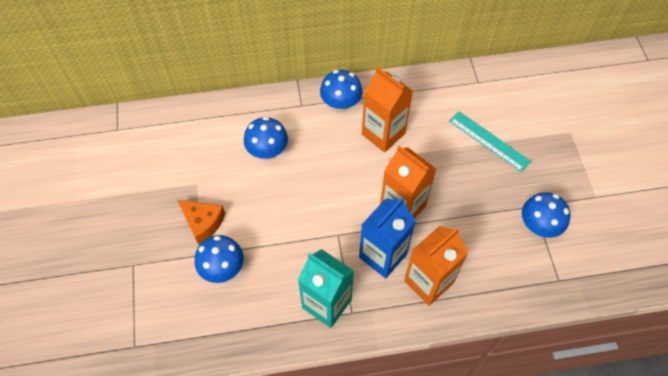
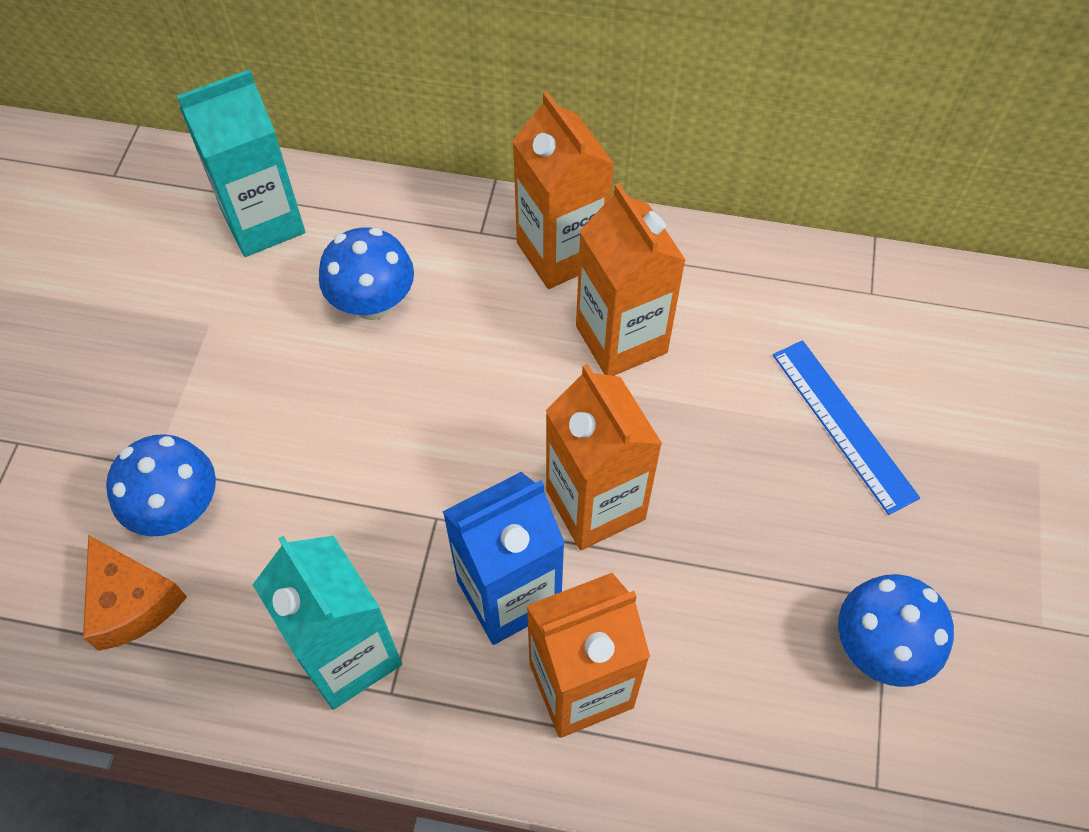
camera: 20 degrees right, 0 degrees up
orange cheese [177,200,225,245] -> orange cheese moved to [83,535,187,651]
blue mushroom [320,70,363,112] -> orange carton [513,91,614,289]
turquoise ruler [449,111,531,172] -> blue ruler [773,340,920,515]
none -> turquoise carton [177,69,305,257]

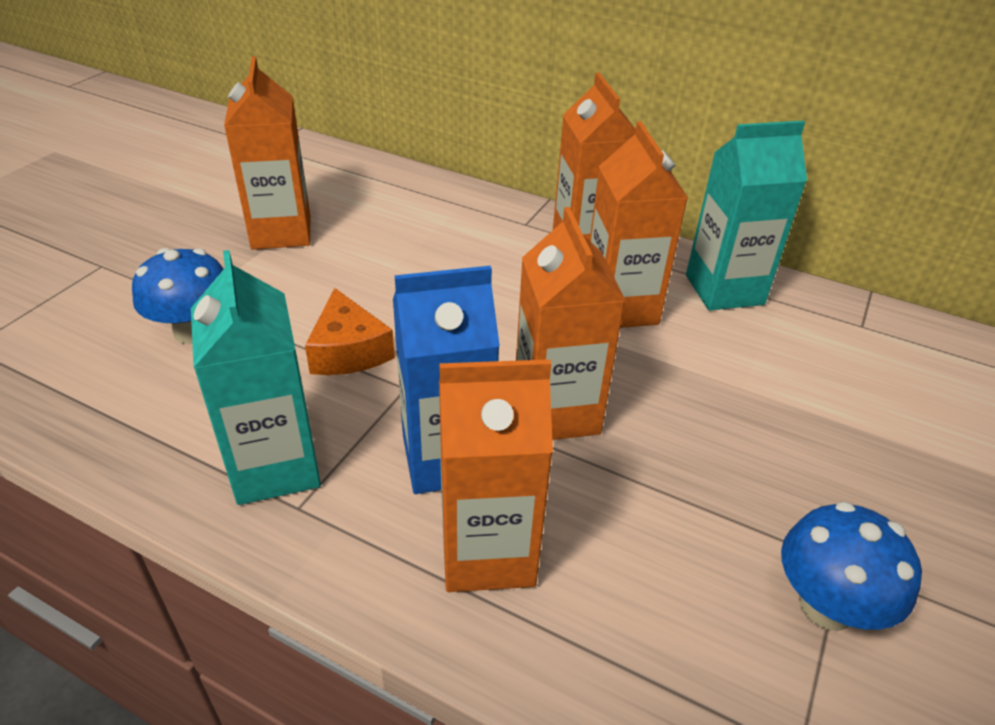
camera: 15 degrees right, 20 degrees down
orange cheese [83,535,187,651] -> orange cheese moved to [305,288,395,375]
turquoise carton [177,69,305,257] -> turquoise carton moved to [686,121,807,310]
blue mushroom [319,227,414,320] -> none
blue ruler [773,340,920,515] -> none
none -> orange carton [224,56,310,250]

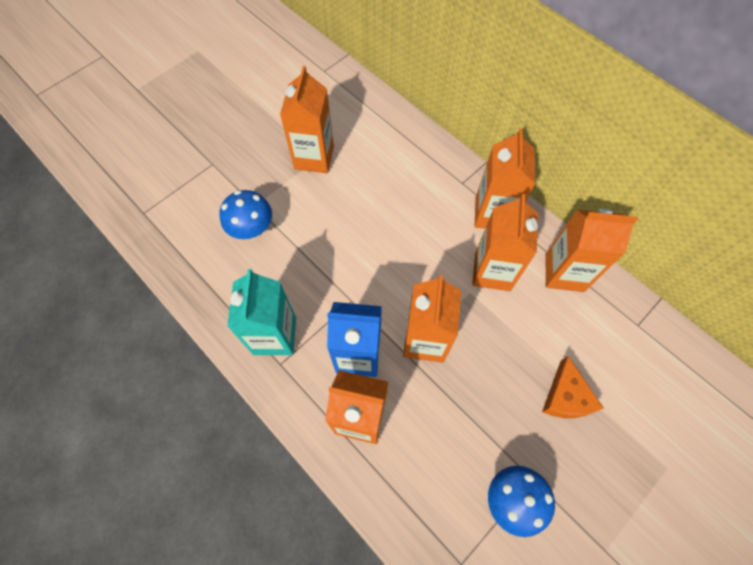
camera: 20 degrees right, 25 degrees up
orange cheese [305,288,395,375] -> orange cheese moved to [542,356,604,418]
turquoise carton [686,121,807,310] -> orange carton [546,208,638,292]

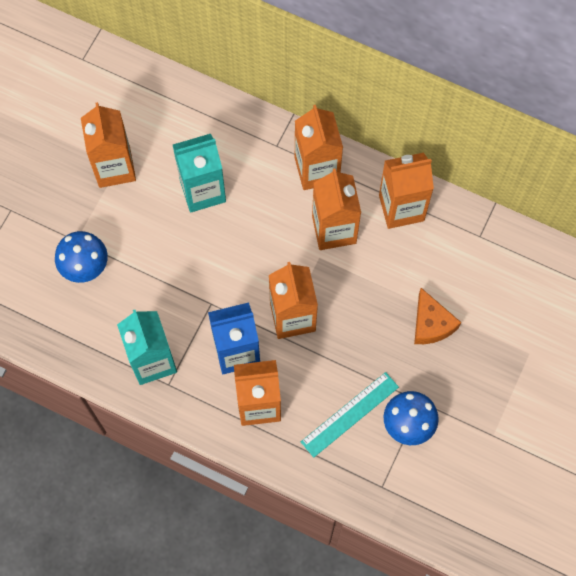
camera: 20 degrees left, 5 degrees up
none -> turquoise carton [173,134,226,212]
none -> turquoise ruler [301,372,399,458]

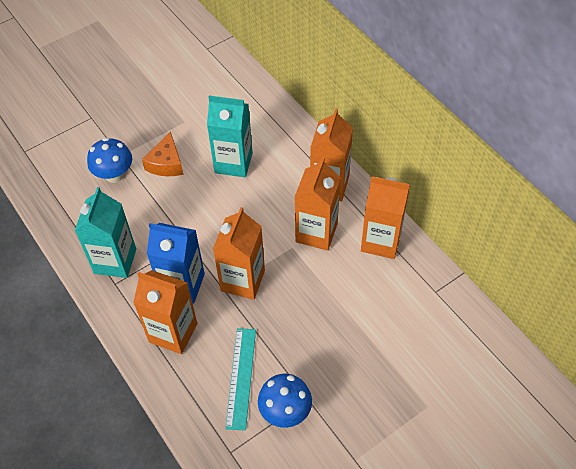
camera: 30 degrees right, 15 degrees down
orange carton [81,102,136,188] -> none
turquoise ruler [301,372,399,458] -> turquoise ruler turned 75 degrees counterclockwise [225,328,256,431]
orange cheese [414,288,461,344] -> orange cheese moved to [142,131,183,176]

